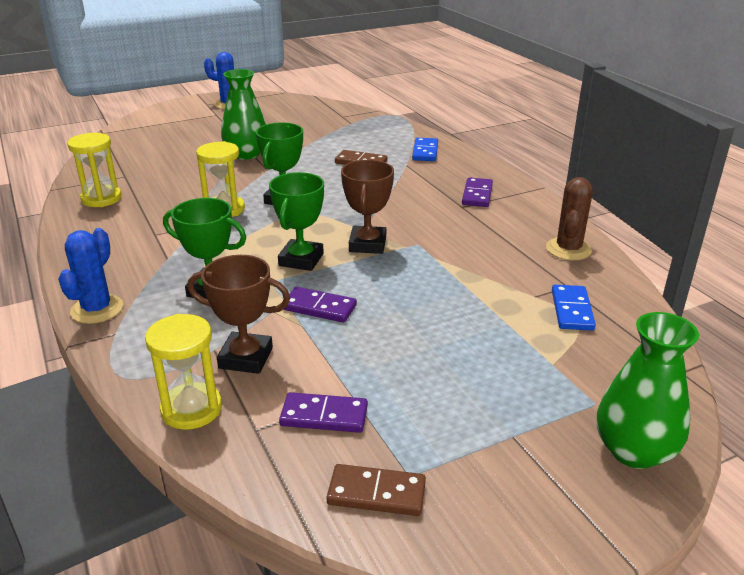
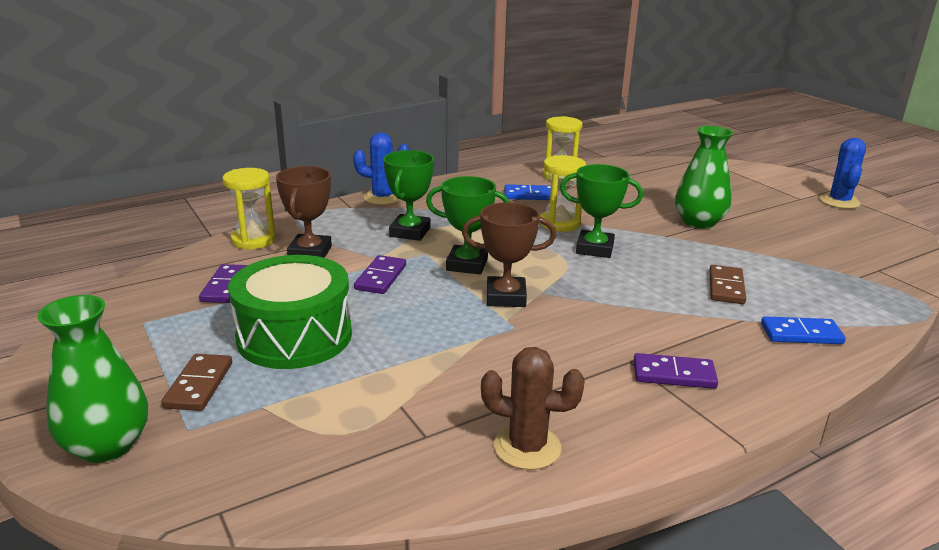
camera: 85 degrees right, 5 degrees down
brown domino [327,464,426,516] -> brown domino moved to [161,354,232,411]
blue domino [552,285,596,331] -> blue domino moved to [504,184,551,200]
none -> green drum [228,255,352,369]

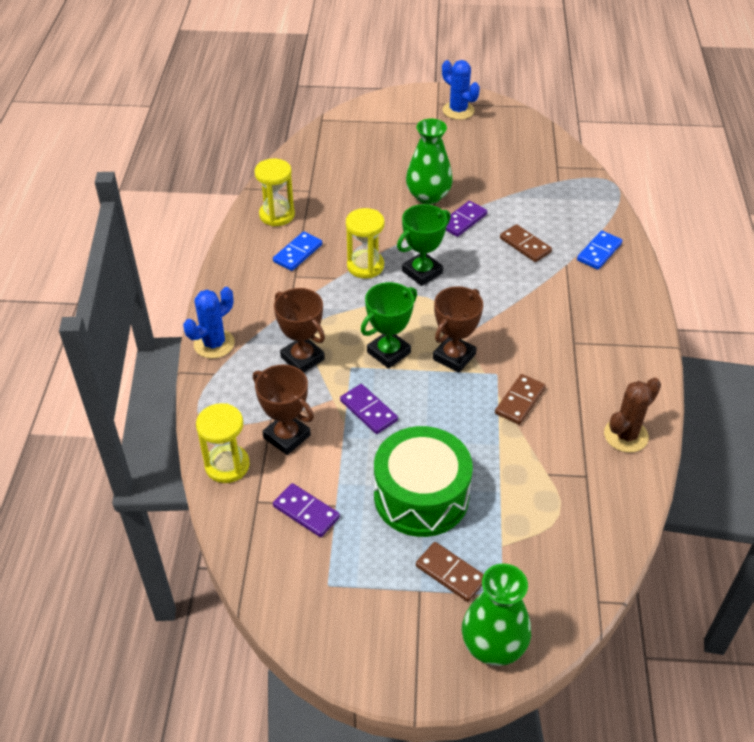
camera: 55 degrees left, 20 degrees up
green trophy [383,150,434,241] -> brown trophy [274,288,325,372]
purple domino [634,353,718,389] -> purple domino moved to [446,201,487,237]
none -> brown domino [495,374,546,425]

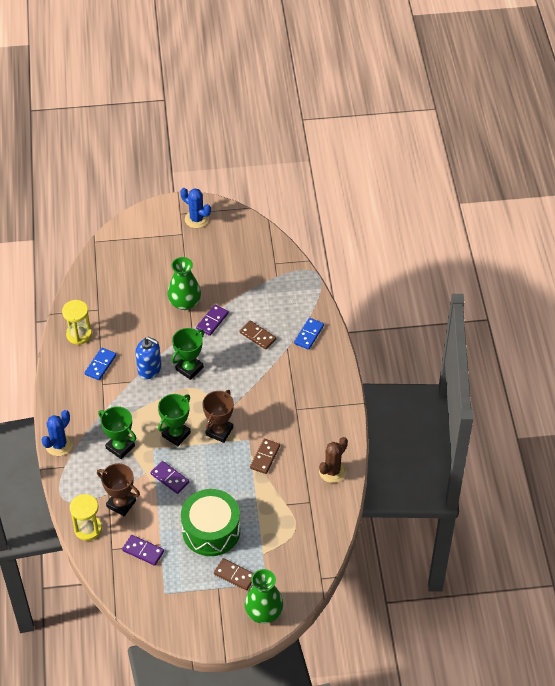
camera: 10 degrees left, 5 degrees up
brown trophy [274,288,325,372] -> green trophy [98,406,136,459]
yellow hourglass [346,208,384,278] -> blue soap dispenser [135,337,161,379]

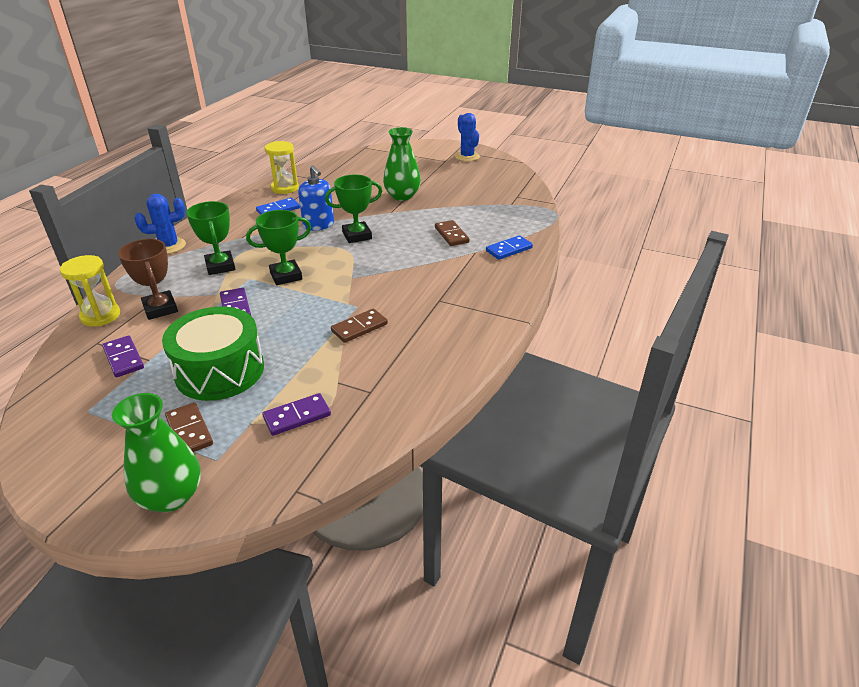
camera: 30 degrees right, 15 degrees down
purple domino [196,304,229,336] -> purple domino moved to [262,393,331,436]
brown trophy [202,390,234,443] -> none
brown cactus [319,437,348,483] -> none

